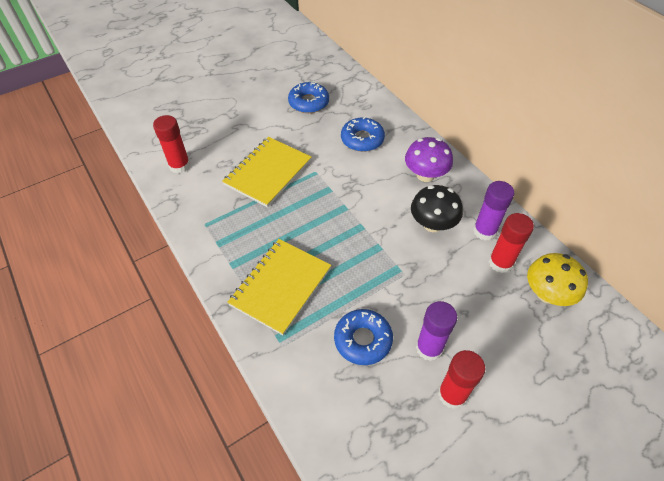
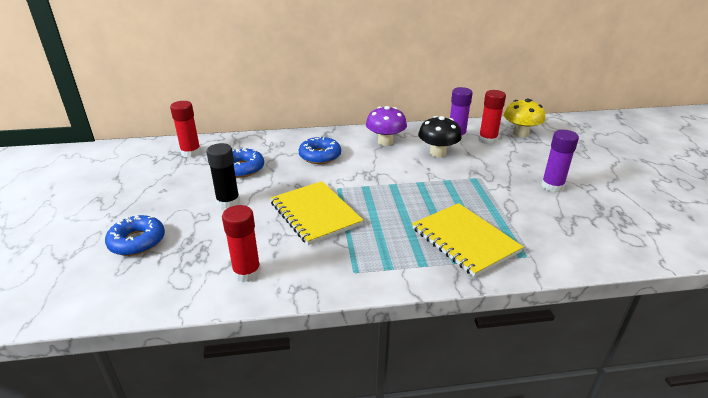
camera: 65 degrees left, 20 degrees down
blue donut [334,309,393,365] -> blue donut moved to [105,215,165,256]
red glue stick [438,350,485,409] -> red glue stick moved to [170,101,201,158]
none -> black glue stick [206,143,240,209]

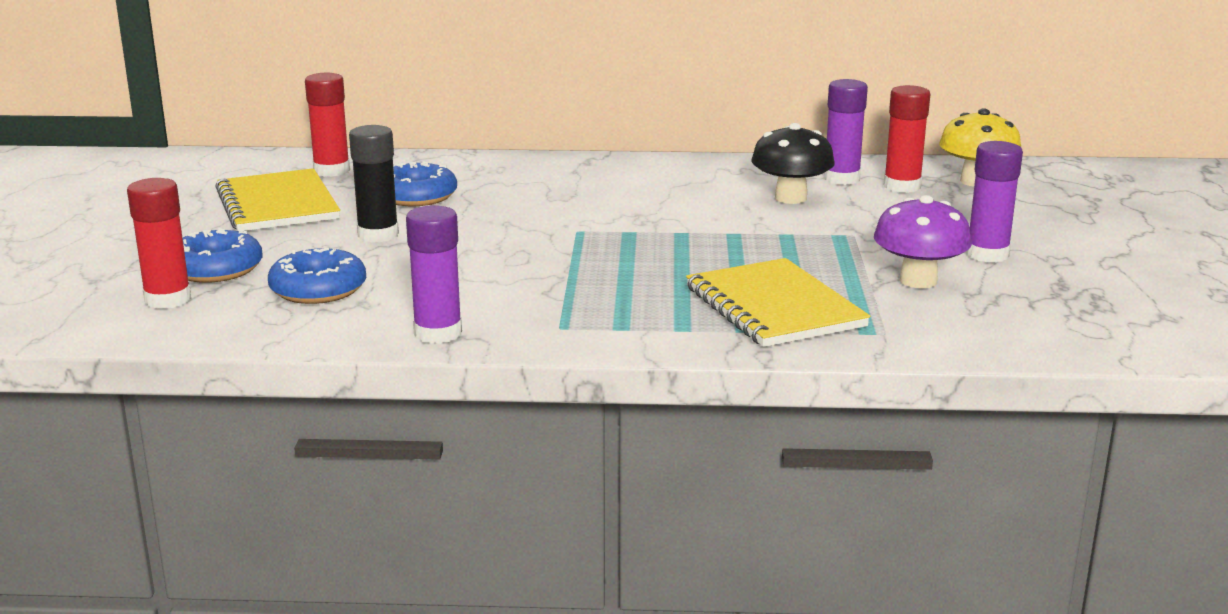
camera: 10 degrees right, 10 degrees down
red glue stick [222,205,261,282] -> red glue stick moved to [127,178,191,309]
yellow notebook [271,181,363,245] -> yellow notebook moved to [215,168,340,231]
blue donut [299,137,341,164] -> blue donut moved to [268,248,366,304]
purple mushroom [366,106,407,146] -> purple mushroom moved to [874,195,972,288]
none -> purple glue stick [406,205,462,344]

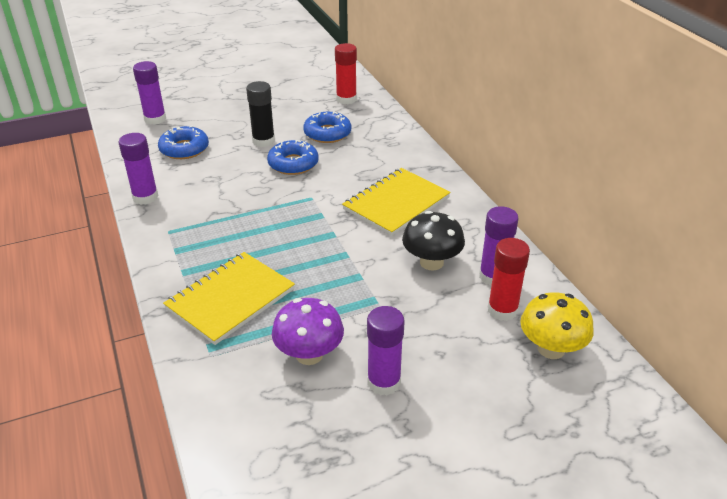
camera: 65 degrees right, 15 degrees up
red glue stick [127,178,191,309] -> purple glue stick [133,61,166,125]
blue donut [183,228,262,283] -> blue donut moved to [267,140,319,175]
yellow notebook [215,168,340,231] -> yellow notebook moved to [342,168,451,236]

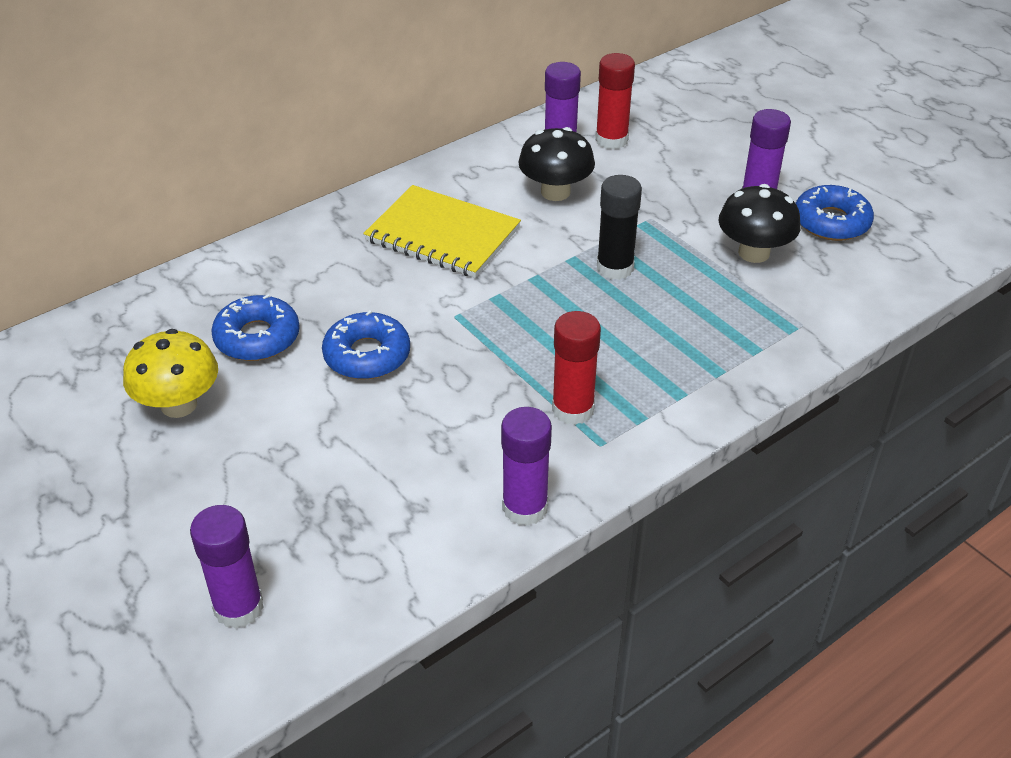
camera: 105 degrees left, 5 degrees up
blue donut [158,125,209,159] -> blue donut moved to [795,185,874,241]
yellow notebook [163,252,295,345] -> none
black glue stick [246,81,275,147] -> black glue stick moved to [597,175,642,280]
purple mushroom [272,298,344,365] -> black mushroom [719,184,801,263]
red glue stick [335,43,357,104] -> red glue stick moved to [552,311,601,425]
yellow mushroom [521,292,594,359] -> yellow mushroom moved to [123,329,218,418]

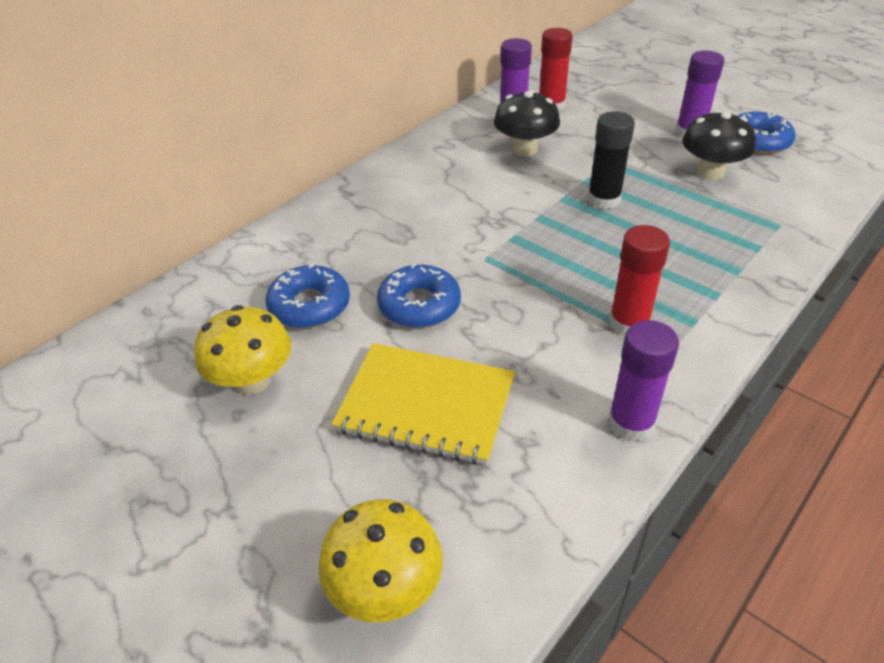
camera: 10 degrees left, 0 degrees up
purple glue stick [190,505,264,629] -> yellow mushroom [319,499,443,622]
yellow notebook [363,185,521,278] -> yellow notebook moved to [332,343,515,465]

